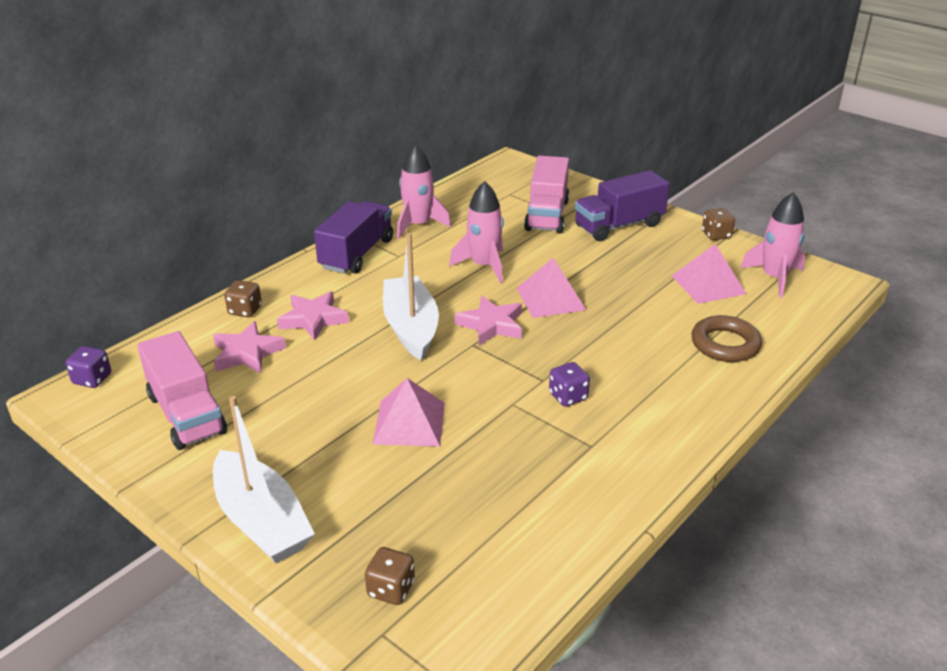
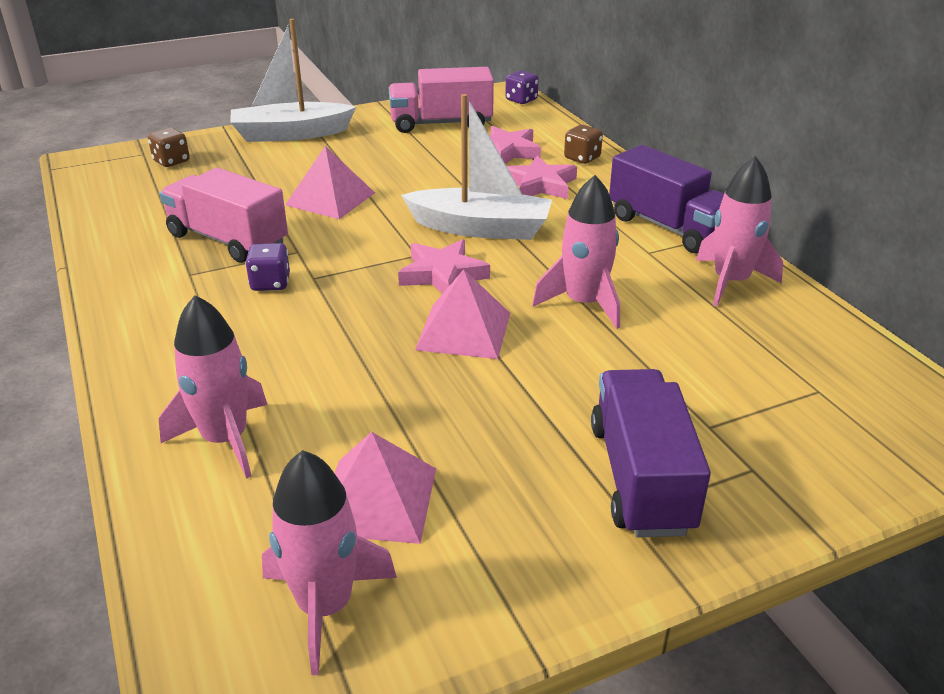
camera: 115 degrees right, 0 degrees up
pink truck [524,156,569,233] -> pink truck moved to [160,168,288,263]
brown ring [691,315,762,362] -> pink rocket [159,295,267,479]
brown dice [702,208,735,240] -> none

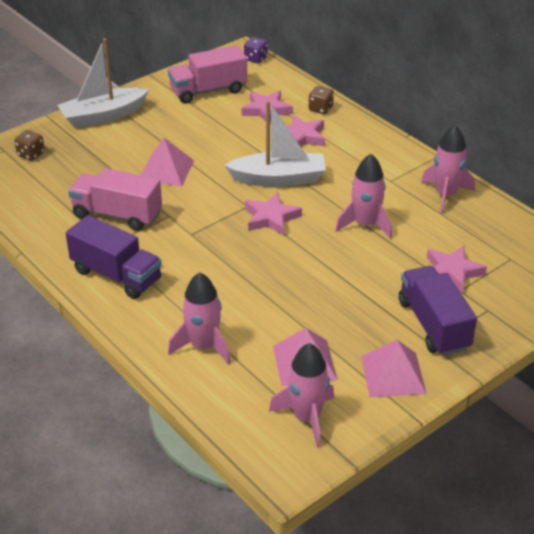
camera: 15 degrees left, 5 degrees up
purple dice [245,243,290,291] -> none
pink pyramid [415,270,510,359] -> pink pyramid moved to [361,340,427,397]
purple truck [609,145,724,253] -> purple truck moved to [66,215,162,299]
none -> pink star [427,246,487,294]

